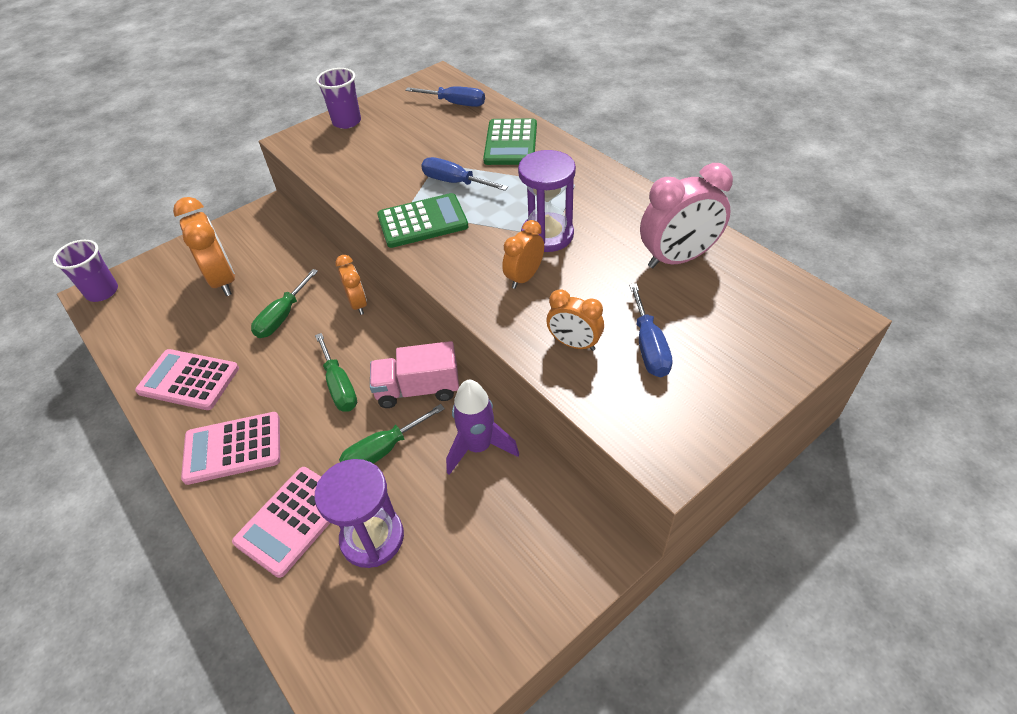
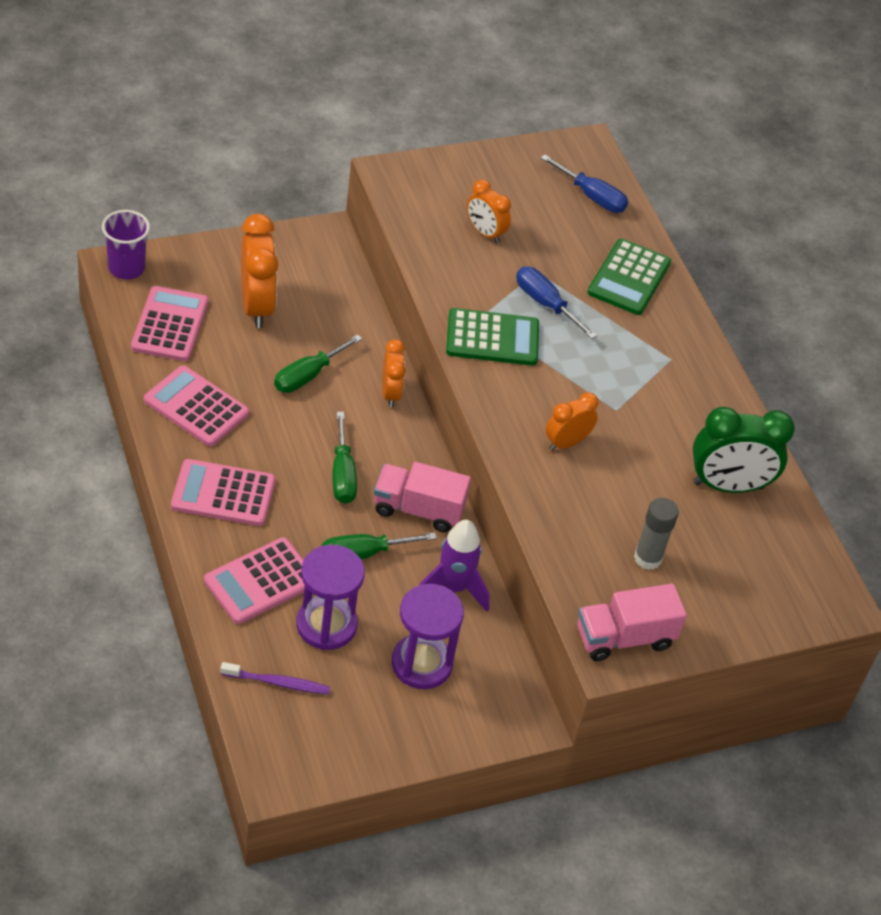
camera: 10 degrees right, 0 degrees up
purple cup [316,68,361,129] -> none
purple hourglass [518,150,576,252] -> purple hourglass moved to [392,584,464,689]
orange clock [546,289,604,351] -> orange clock moved to [467,179,511,243]
blue screwdriver [629,283,673,377] -> grey glue stick [634,498,679,570]
pink clock [640,163,733,268] -> green clock [692,407,795,493]
none -> pink calculator [131,286,208,361]
none -> purple toothbrush [220,662,330,695]
none -> pink truck [577,584,687,661]

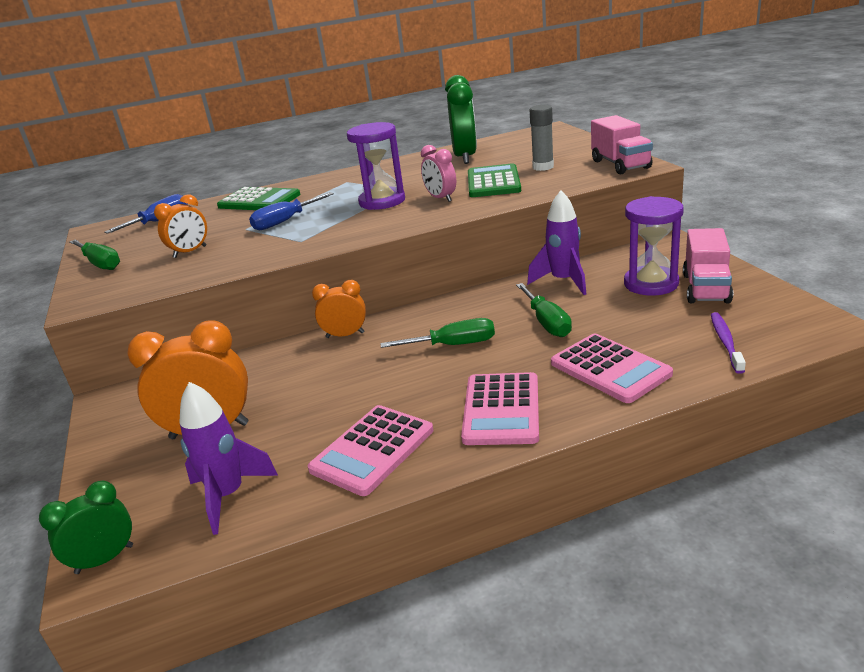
camera: 80 degrees left, 20 degrees down
purple cup [102,210,150,280] -> green clock [39,481,133,574]
pink calculator [131,286,208,361] -> purple rocket [179,382,278,535]
green screwdriver [274,334,362,393] -> green screwdriver moved to [69,240,120,270]
purple hourglass [297,545,365,650] -> purple hourglass moved to [347,122,405,210]
pink truck [374,462,471,532] -> pink truck moved to [683,228,733,303]
green calculator [446,308,539,366] -> green calculator moved to [468,163,521,197]
orange clock [545,392,599,451] -> pink clock [421,145,456,202]

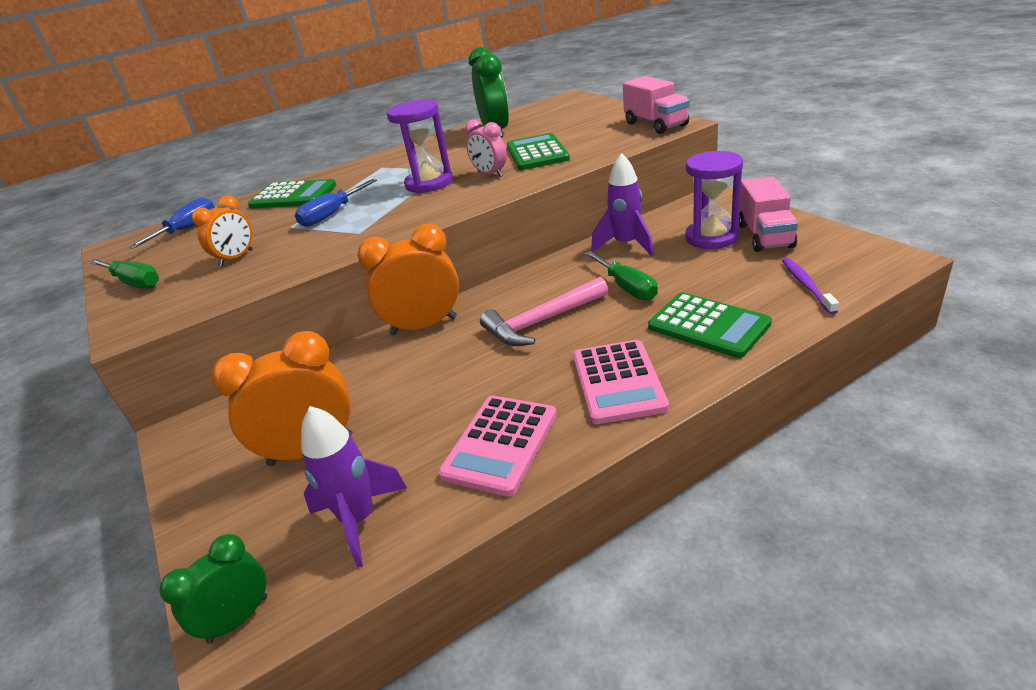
camera: 10 degrees left, 5 degrees up
orange clock [312,280,366,338] -> orange clock [358,224,459,335], size x1.69
green screwdriver [380,318,495,348] -> pink hammer [480,277,608,346]
grey glue stick [530,105,554,171] -> none
pink calculator [551,334,673,403] -> green calculator [648,293,772,358]

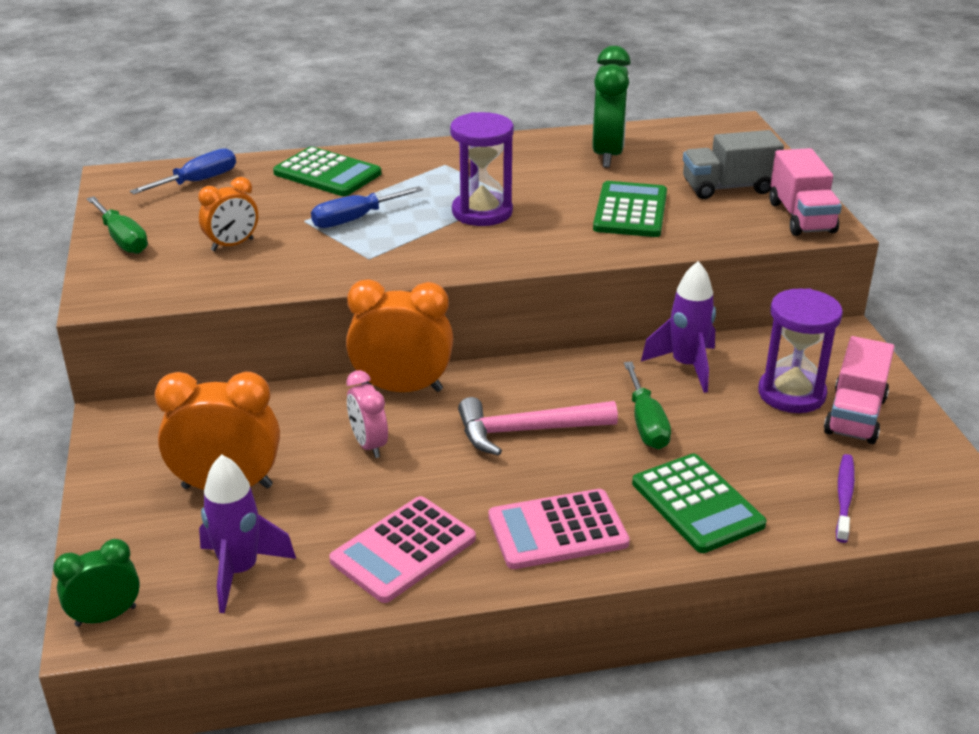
camera: 15 degrees right, 0 degrees up
pink clock [465,120,507,177] -> pink clock moved to [347,370,388,458]
pink calculator [573,340,669,424] -> pink calculator turned 60 degrees clockwise [488,489,630,569]
none -> grey truck [683,130,784,199]

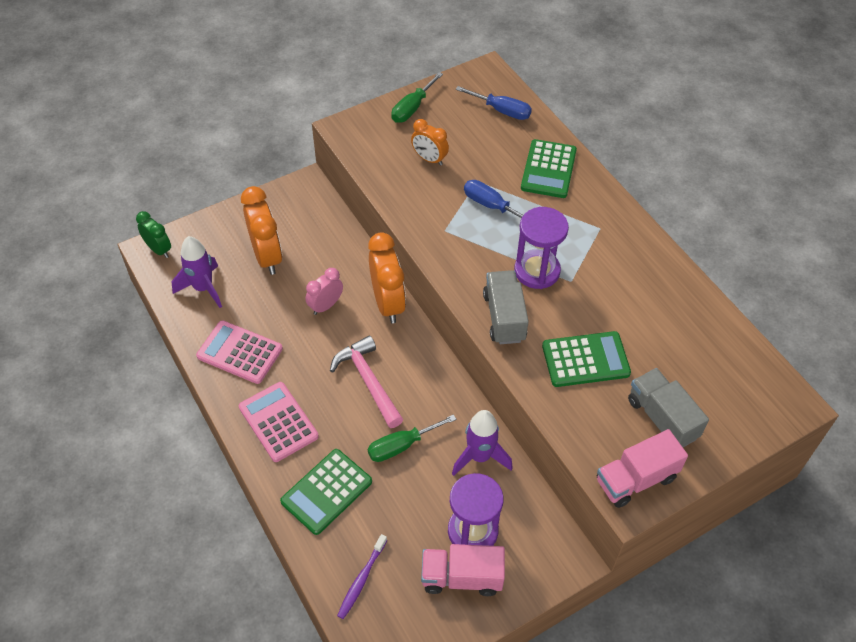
camera: 70 degrees right, 20 degrees up
green clock [592,46,631,168] -> none
purple toothbrush [836,454,855,543] -> purple toothbrush turned 120 degrees clockwise [337,534,387,619]
none -> grey truck [483,270,529,344]

